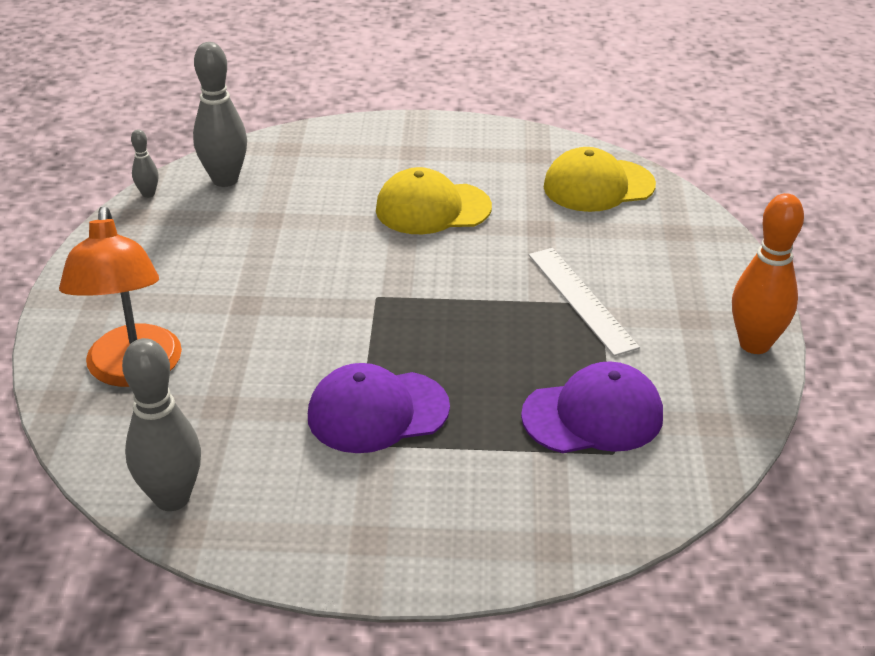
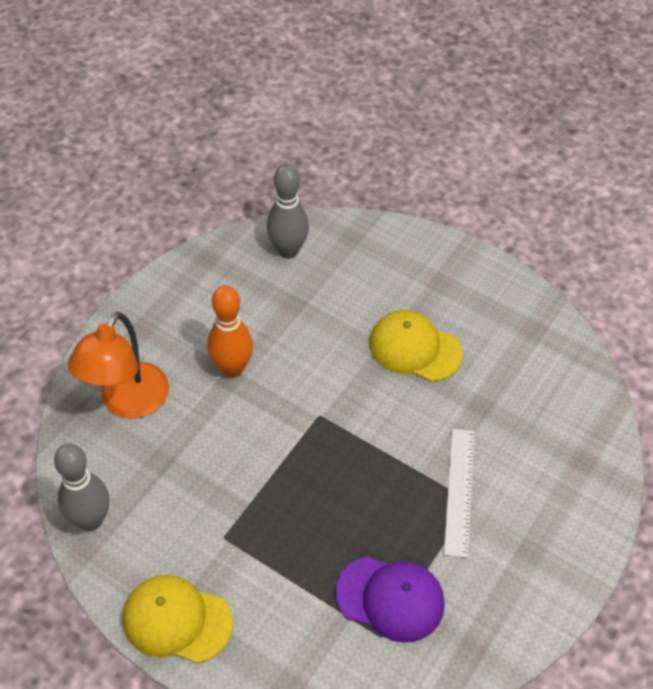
camera: 30 degrees right, 15 degrees up
grey bowling pin [131,129,159,198] -> none
purple cap [308,363,450,453] -> none
yellow cap [544,147,656,212] -> yellow cap moved to [123,575,233,663]
orange bowling pin [732,193,804,354] -> orange bowling pin moved to [207,285,253,378]

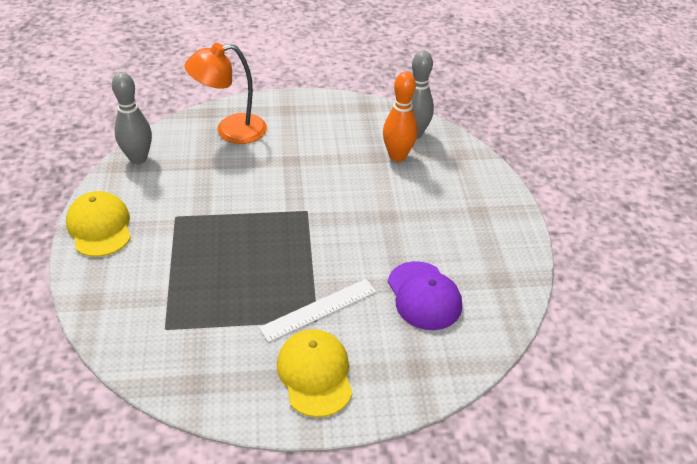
camera: 50 degrees right, 10 degrees down
orange bowling pin [207,285,253,378] -> orange bowling pin moved to [383,72,418,162]
purple cap [336,557,445,643] -> purple cap moved to [388,261,462,330]
yellow cap [369,310,463,382] -> yellow cap moved to [277,329,353,417]

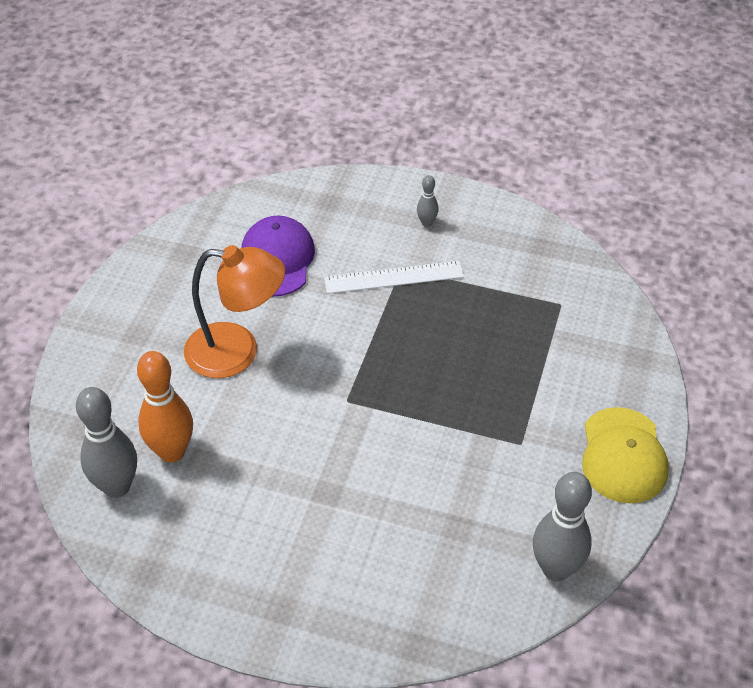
camera: 155 degrees left, 5 degrees up
orange lamp [184,43,267,144] -> orange lamp moved to [184,245,285,378]
yellow cap [277,329,353,417] -> grey bowling pin [417,175,439,227]

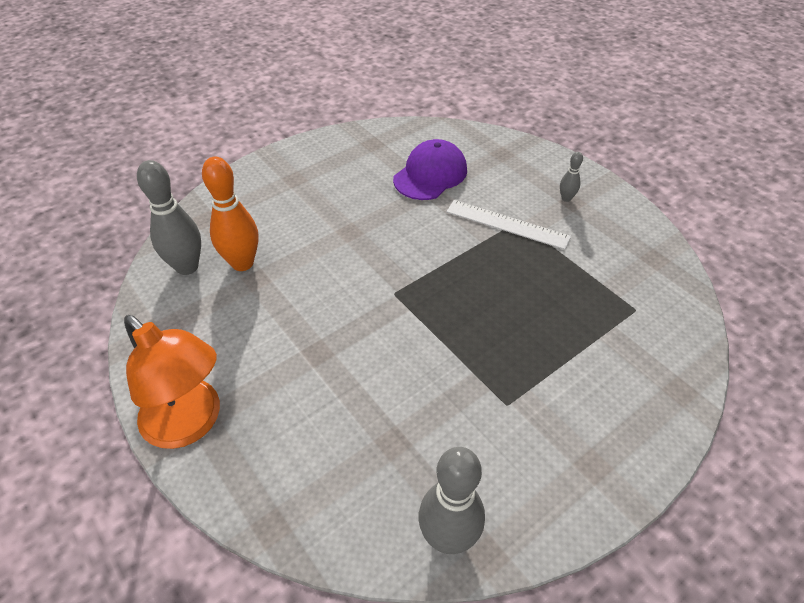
camera: 35 degrees right, 0 degrees up
orange lamp [184,245,285,378] -> orange lamp moved to [124,315,220,449]
yellow cap [582,407,668,503] -> none

